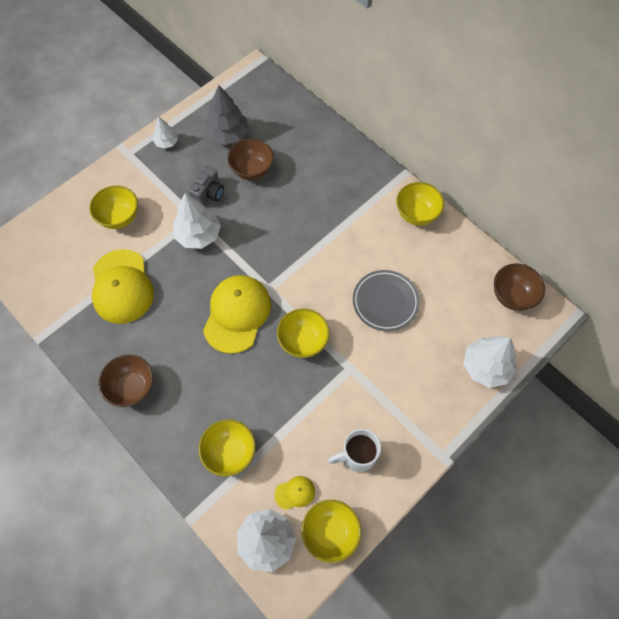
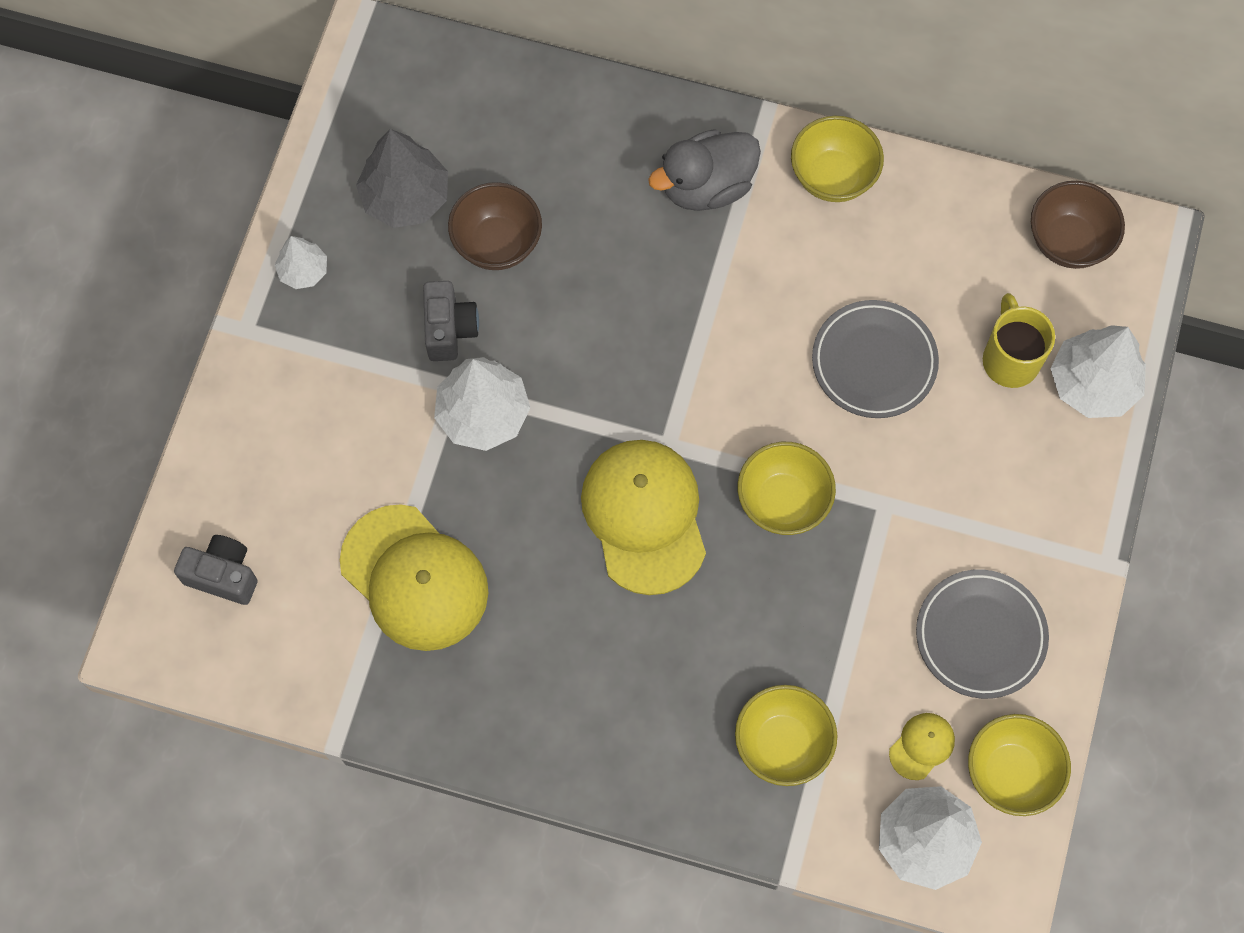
camera: 30 degrees left, 5 degrees up
yellow bowl [89,185,138,229] -> none
brown bowl [98,355,153,407] -> none
white mug [328,429,381,472] -> grey plate [916,570,1049,699]
none -> grey camera [174,535,258,605]
none -> grey duck [648,129,761,211]
none -> yellow mug [983,293,1055,388]

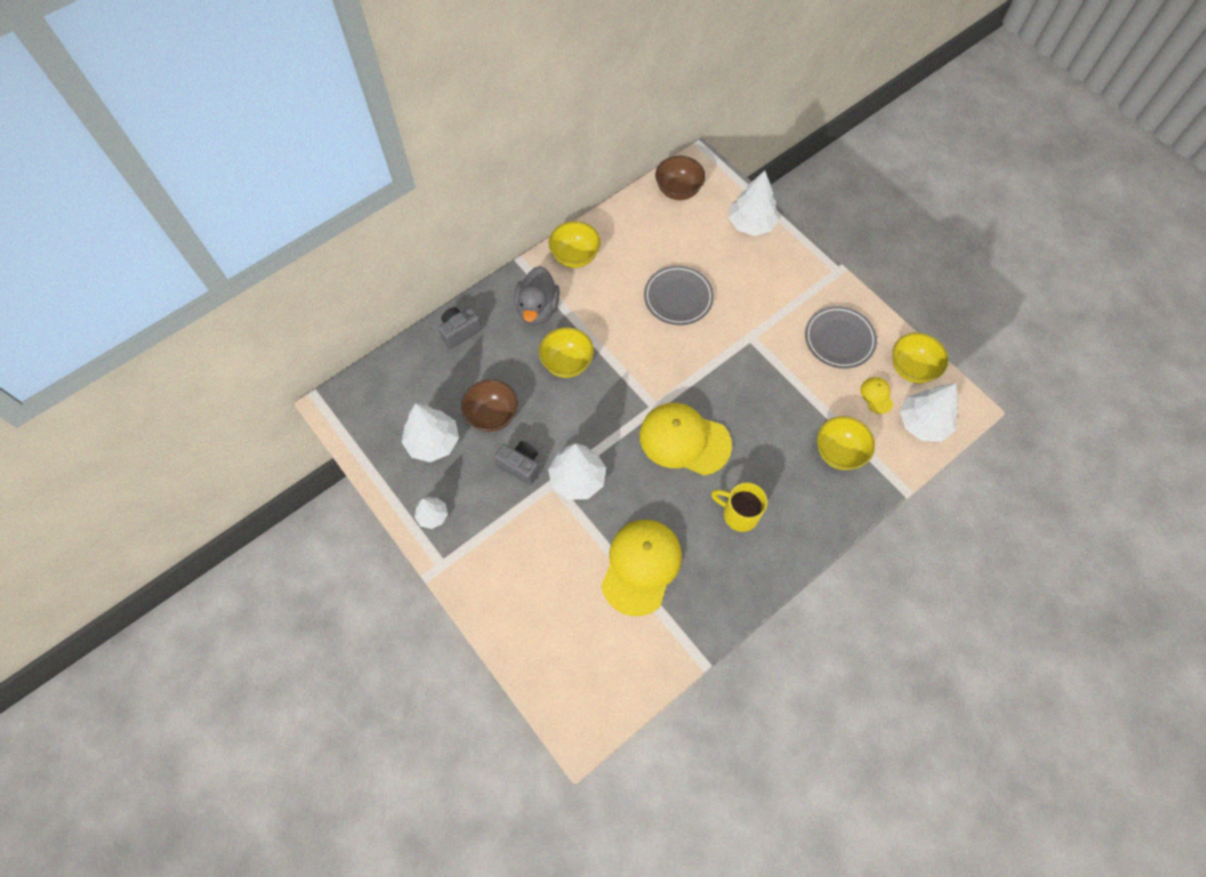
camera: 55 degrees left, 5 degrees down
grey camera [174,535,258,605] -> grey camera moved to [438,307,482,349]
yellow cap [340,504,489,651] -> yellow cap turned 60 degrees counterclockwise [601,519,682,616]
grey tree [356,129,448,228] -> white tree [401,403,459,462]
yellow bowl [738,442,836,535] -> yellow bowl moved to [539,327,594,378]
yellow mug [983,293,1055,388] -> yellow mug moved to [711,483,768,532]

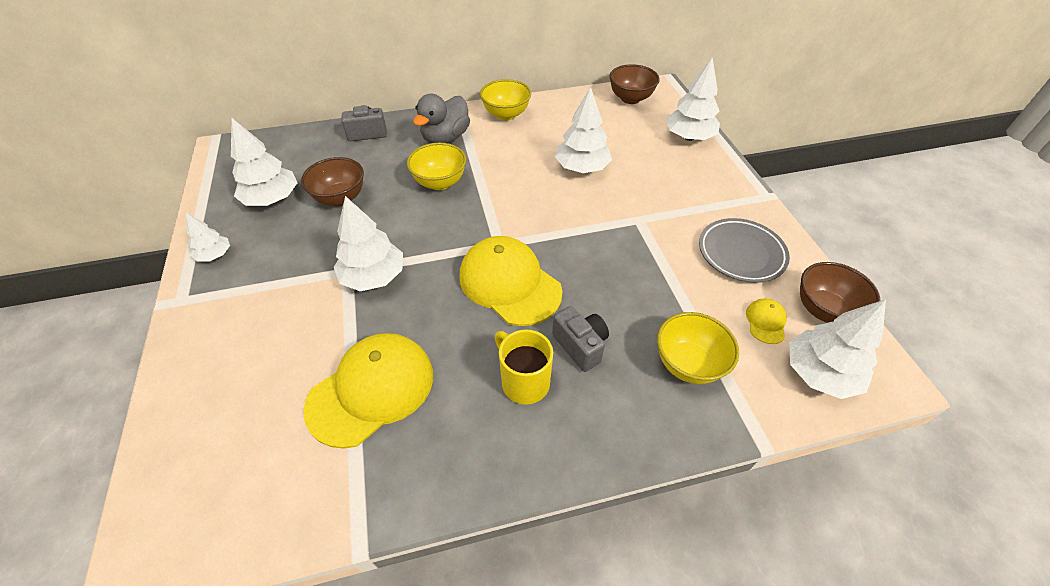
camera: 25 degrees right, 15 degrees down
grey camera [494,441,539,485] -> grey camera moved to [552,306,609,372]
grey plate [644,265,714,325] -> white tree [555,87,612,173]
yellow bowl [892,332,949,383] -> brown bowl [800,262,881,323]

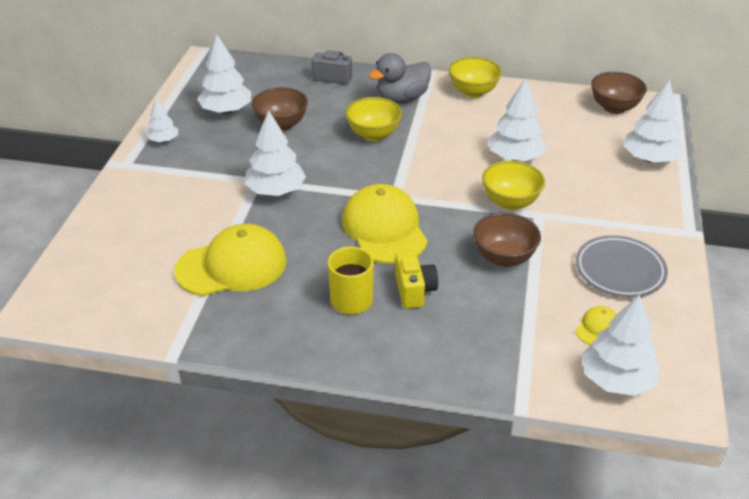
camera: 25 degrees right, 10 degrees down
grey camera [552,306,609,372] -> yellow camera [395,251,438,309]
yellow bowl [657,312,739,384] -> yellow bowl moved to [482,161,545,210]
brown bowl [800,262,881,323] -> brown bowl moved to [473,213,541,267]

